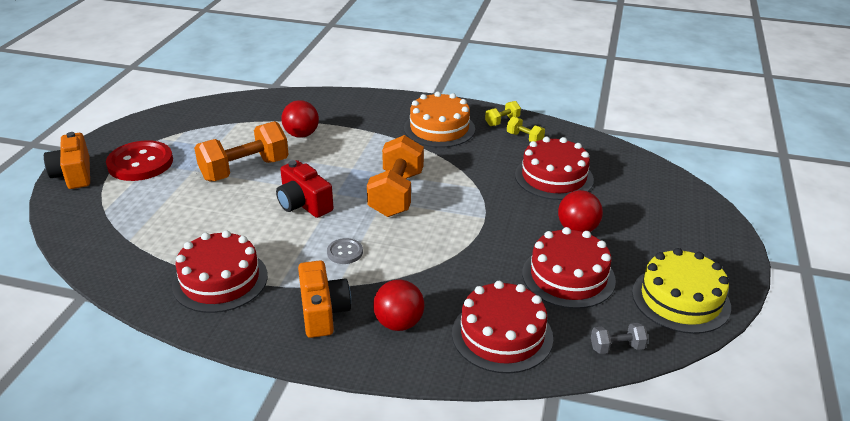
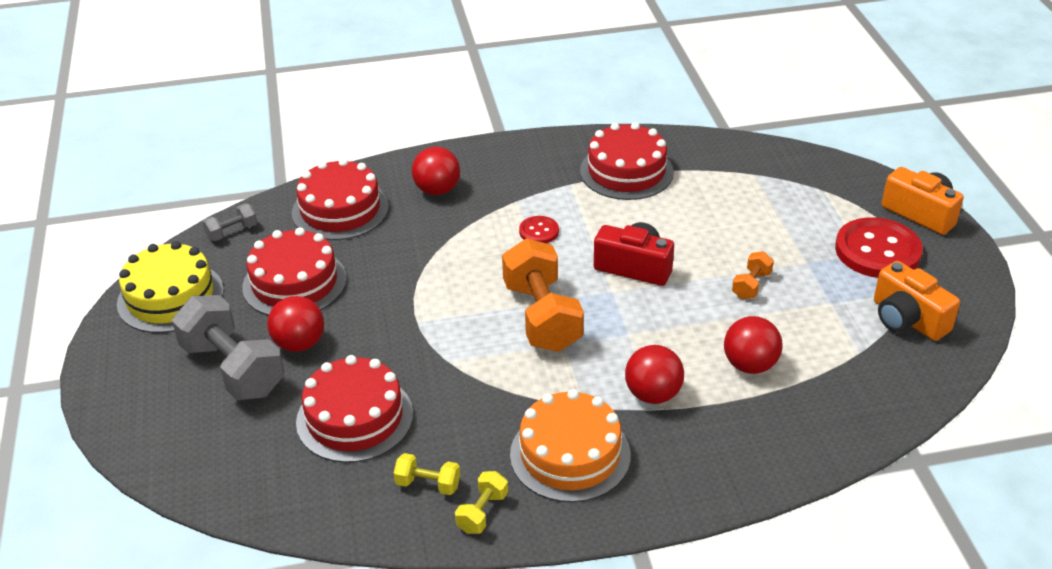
camera: 155 degrees right, 5 degrees up
orange dumbbell [194,121,289,181] -> orange dumbbell [732,251,774,299], size x0.46
orange camera [298,260,351,338] -> orange camera moved to [874,261,960,341]
grey button [327,238,363,264] -> red button [519,216,559,243]
none -> grey dumbbell [172,295,285,400]
none -> red ball [625,345,684,404]

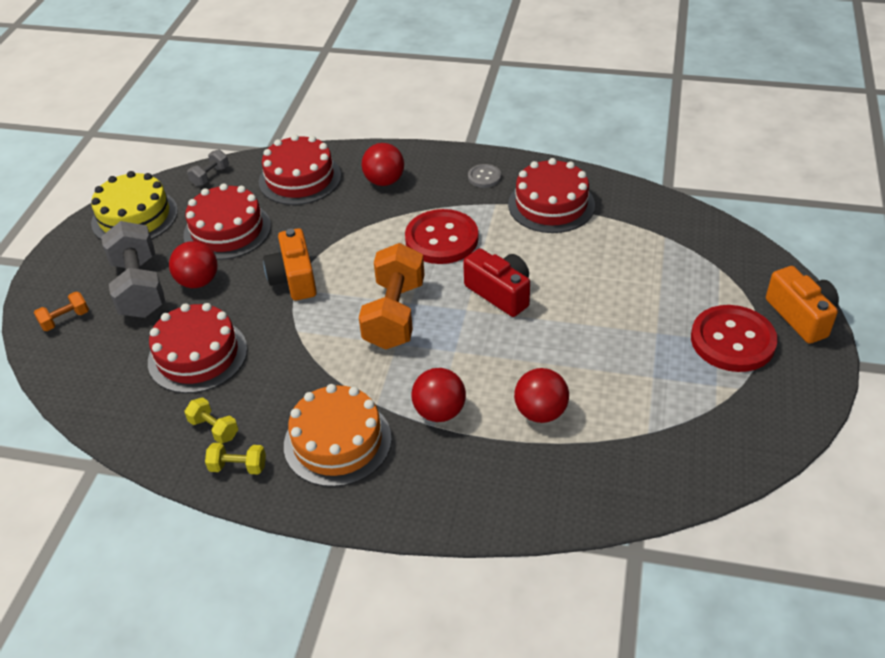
camera: 25 degrees right, 5 degrees up
grey dumbbell [202,203,257,241] -> grey dumbbell turned 45 degrees counterclockwise [187,149,229,186]
yellow dumbbell [455,471,508,534] -> yellow dumbbell turned 45 degrees clockwise [205,443,266,474]
red button [519,216,559,243] -> red button [405,209,478,264], size x2.05
orange dumbbell [732,251,774,299] -> orange dumbbell moved to [34,291,89,331]
orange camera [874,261,960,341] -> orange camera moved to [263,228,317,301]
none -> grey button [468,164,501,188]

